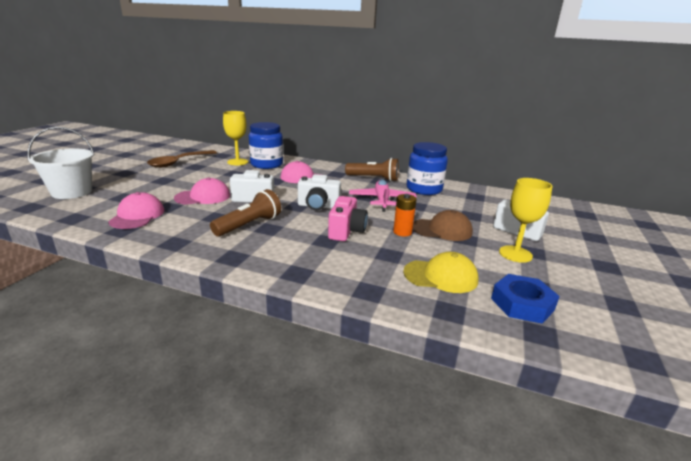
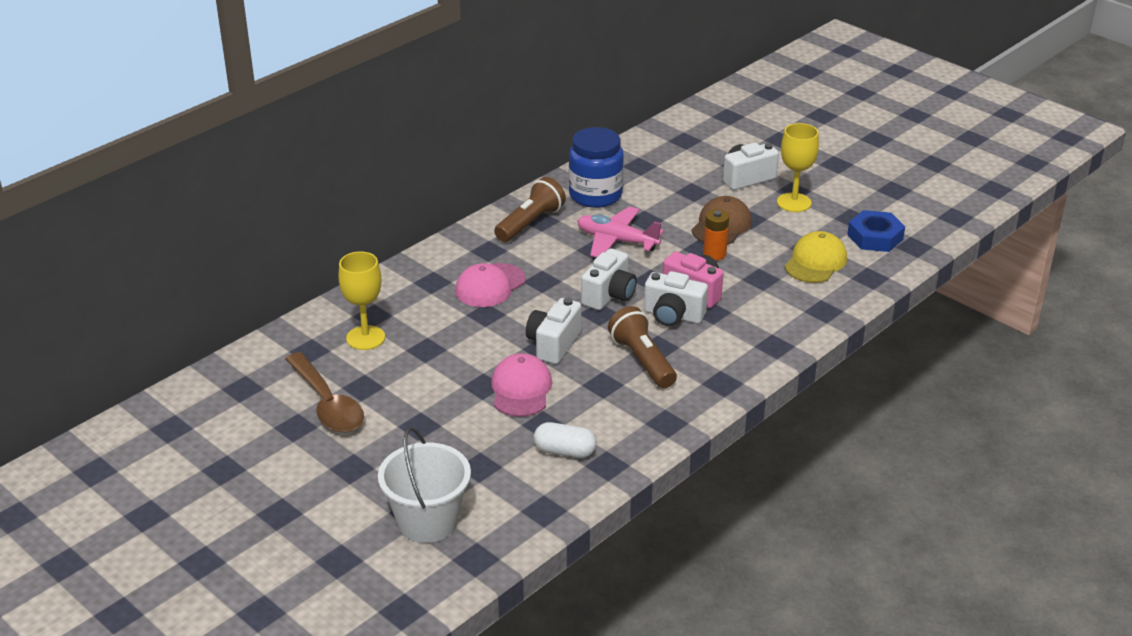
camera: 65 degrees left, 10 degrees up
pink cap [108,192,164,229] -> white capsule [534,422,596,458]
blue jar [249,122,283,169] -> none
none -> white camera [644,271,708,327]

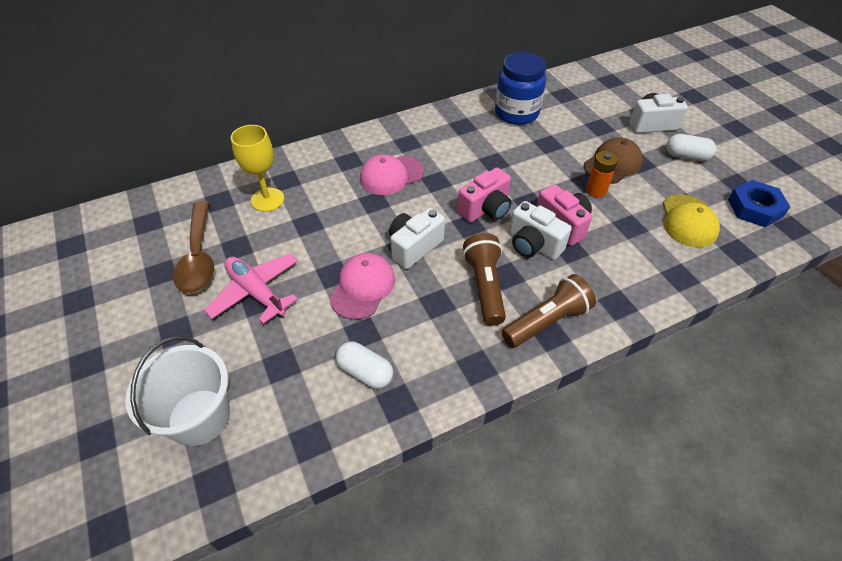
camera: 20 degrees right, 15 degrees up
brown flashlight [494,177,566,242] -> brown flashlight moved to [502,274,596,348]
pink plane [577,207,664,257] -> pink plane moved to [204,253,298,324]
white camera [581,248,637,310] -> pink camera [457,167,511,222]
yellow goblet [777,123,819,212] -> white capsule [666,134,716,161]
yellow cap [785,231,847,283] -> yellow cap turned 135 degrees clockwise [663,194,720,247]

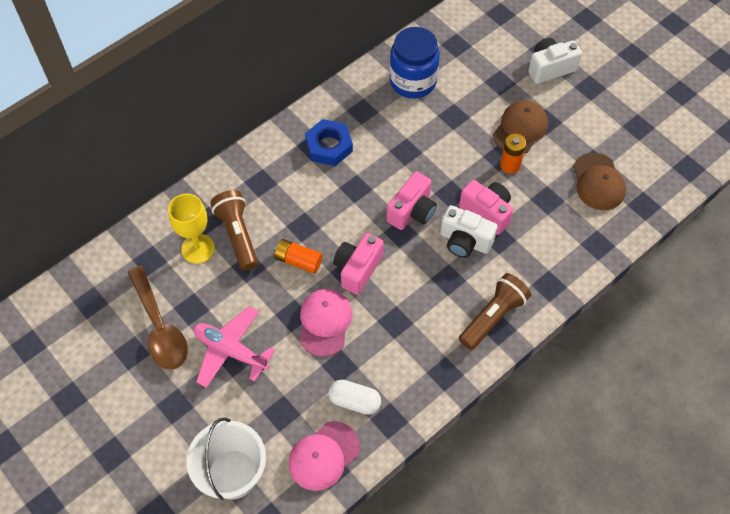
camera: 15 degrees left, 10 degrees up
pink cap [360,155,424,195] -> pink cap moved to [289,421,360,491]
white camera [389,208,445,269] -> pink camera [333,233,384,295]
brown flashlight [463,233,506,326] -> brown flashlight moved to [210,190,258,271]
yellow cap [663,194,720,247] -> brown cap [573,153,626,210]
white capsule [666,134,716,161] -> none
blue nut [728,180,790,227] -> blue nut moved to [305,119,353,166]
none -> orange battery [274,239,323,273]

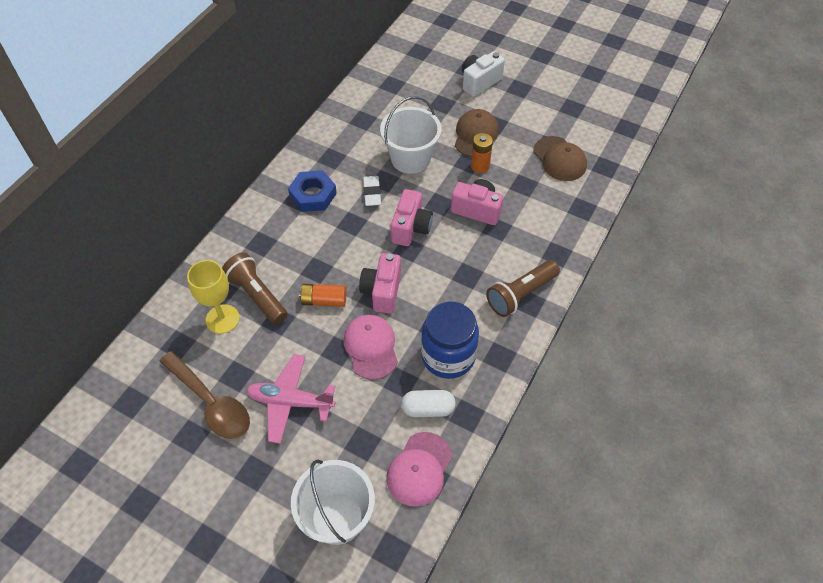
camera: 20 degrees left, 5 degrees down
blue jar [389,27,440,98] -> blue jar moved to [421,302,479,379]
white camera [440,205,498,258] -> none
brown flashlight [459,273,531,350] -> brown flashlight turned 150 degrees counterclockwise [486,260,560,317]
none -> white eraser [363,176,381,206]
none -> white bucket [380,96,442,174]

